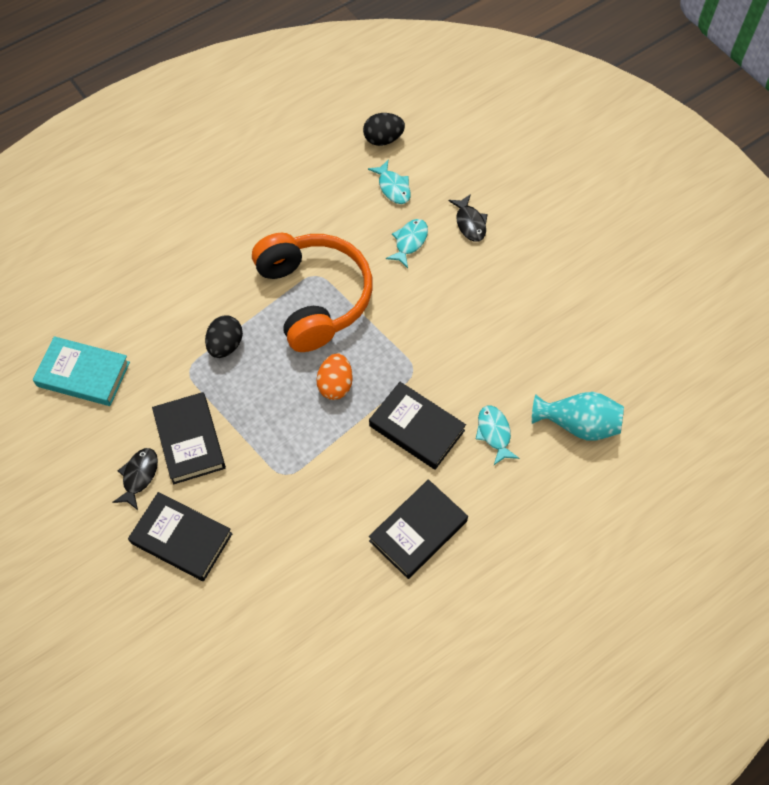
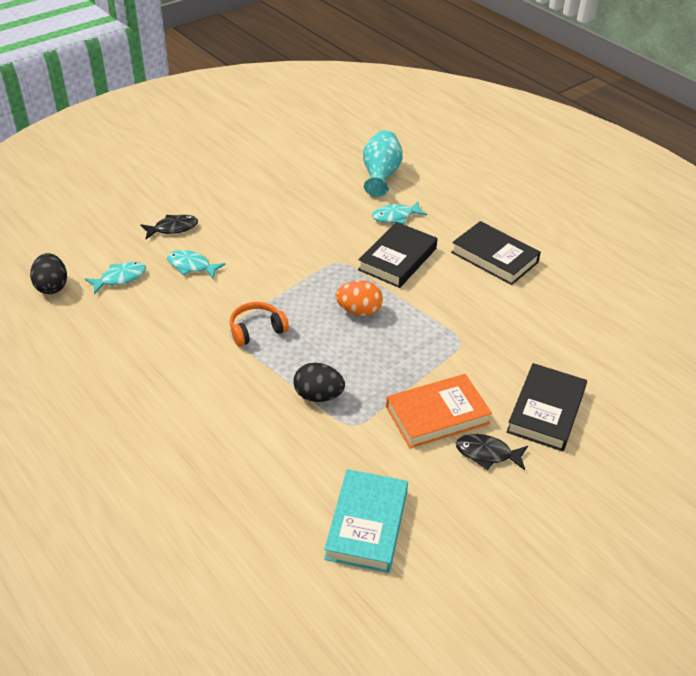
camera: 95 degrees left, 20 degrees down
black book [152,392,226,484] -> orange book [386,374,492,448]
orange headphones [252,233,373,352] -> orange headphones [230,302,289,347], size x0.44

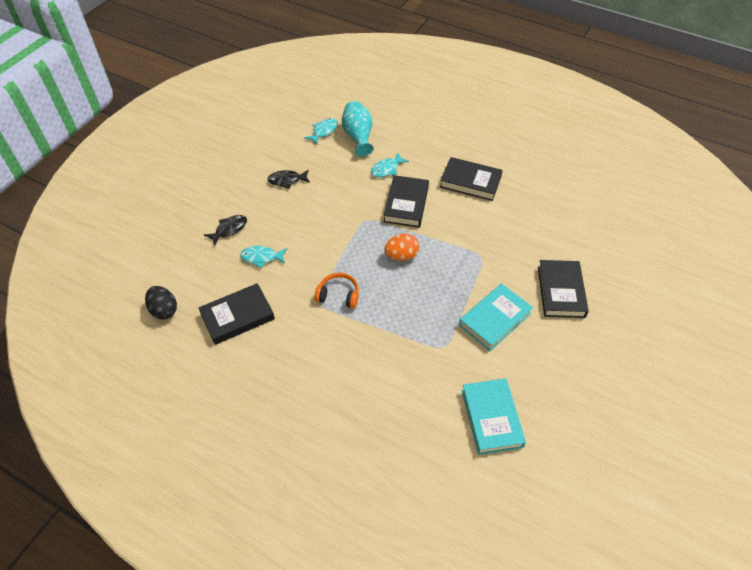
camera: 20 degrees left, 10 degrees up
turquoise fish [85,262,146,294] -> turquoise fish moved to [304,118,338,145]
orange headphones [230,302,289,347] -> orange headphones turned 60 degrees clockwise [315,273,359,308]
black egg [293,363,345,402] -> none
orange book [386,374,492,448] -> turquoise book [459,283,533,351]
black fish [456,434,528,470] -> black fish moved to [267,170,310,189]
none -> black book [199,283,275,345]

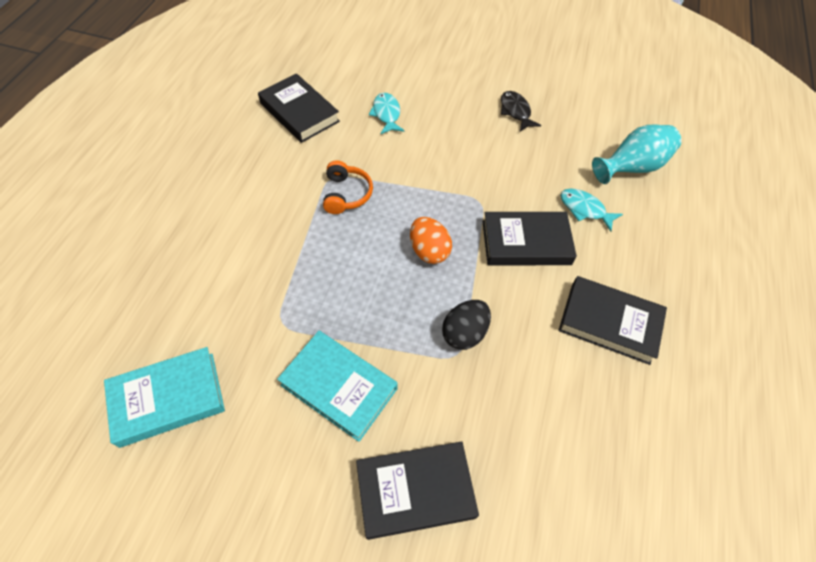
camera: 75 degrees right, 5 degrees up
black egg [145,286,177,319] -> black egg moved to [442,300,491,350]
black fish [204,215,247,246] -> none
turquoise fish [304,118,338,145] -> none
black book [440,157,503,201] -> black book turned 75 degrees counterclockwise [559,276,667,365]

